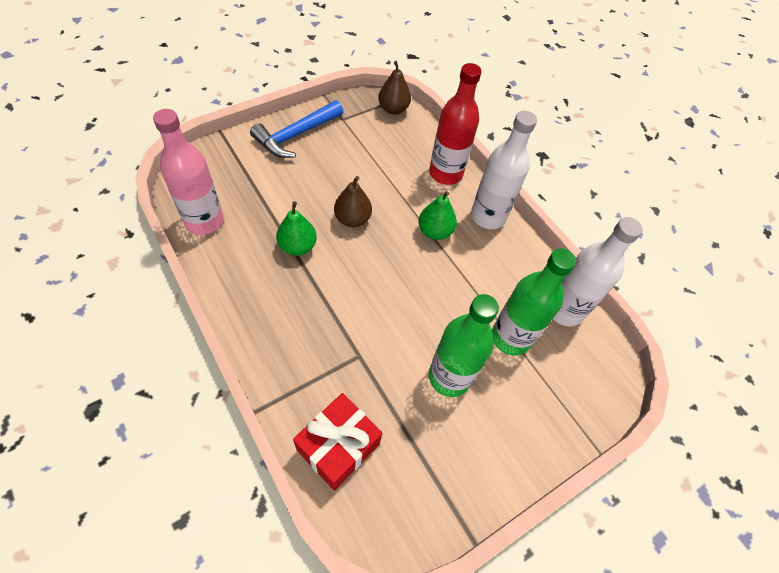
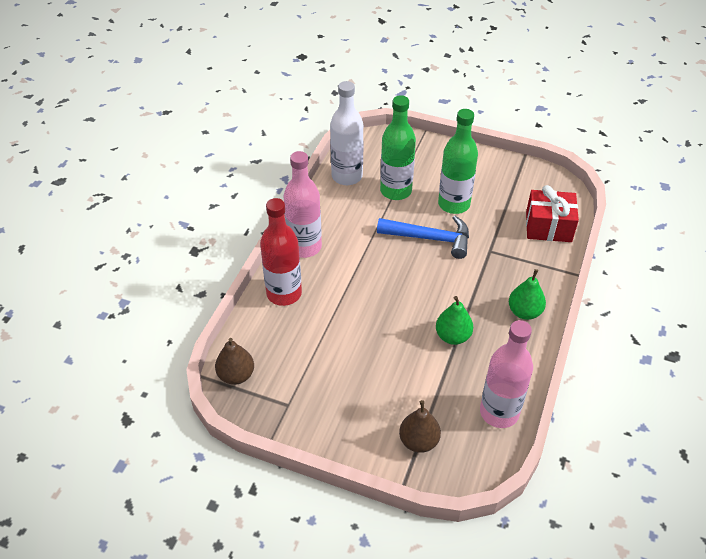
camera: 120 degrees left, 10 degrees down
blue hammer [250,100,343,158] -> blue hammer moved to [377,216,469,259]
brown pear [334,176,372,227] -> brown pear moved to [399,400,441,453]
green pear [419,191,457,240] -> green pear moved to [509,269,546,320]
white bottle [471,111,537,229] -> pink bottle [284,151,322,258]

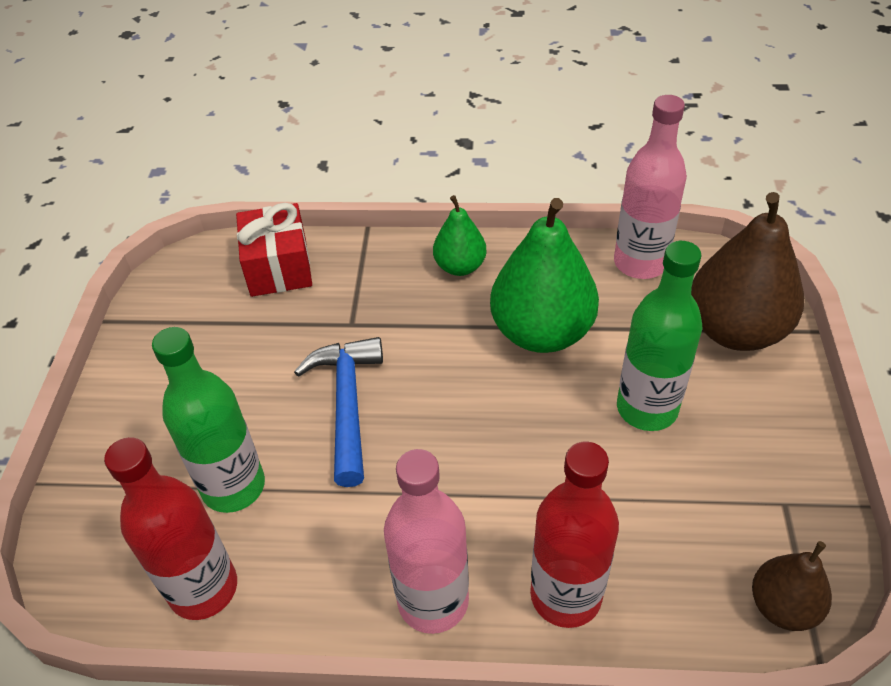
camera: 105 degrees left, 0 degrees up
white bottle [330,81,363,185] -> red bottle [104,437,237,620]
brown pear [399,400,441,453] -> brown pear [691,192,804,351], size x1.83
green pear [436,296,473,345] -> green pear [490,198,599,353], size x1.83
green bottle [438,109,478,214] -> green bottle moved to [617,241,702,431]

